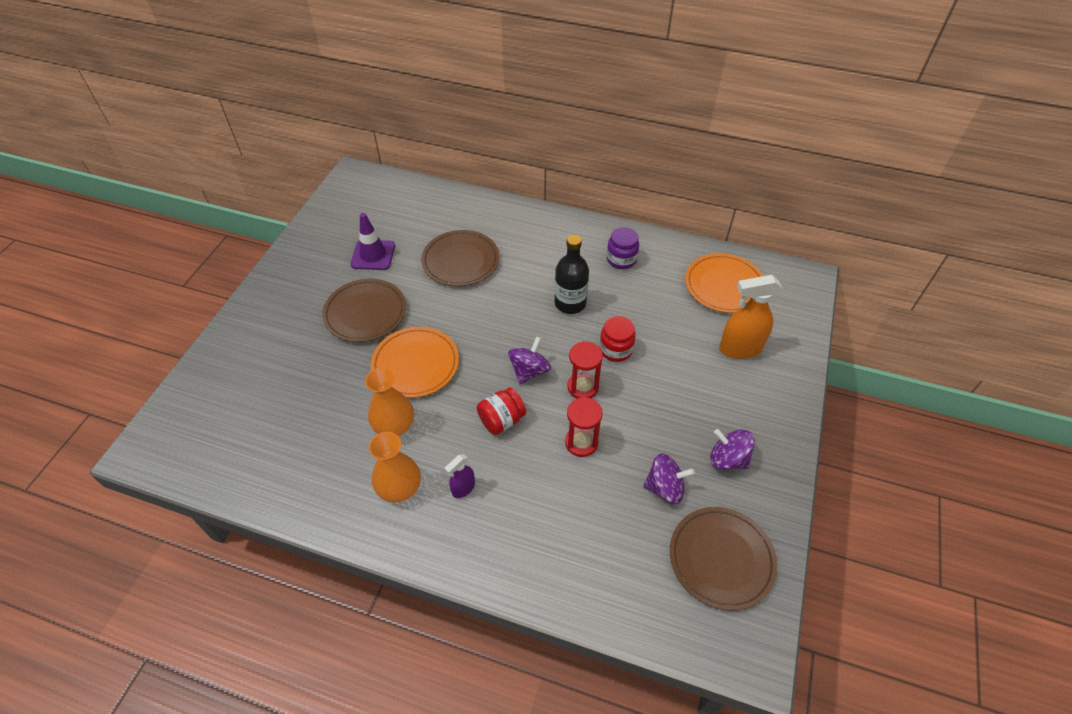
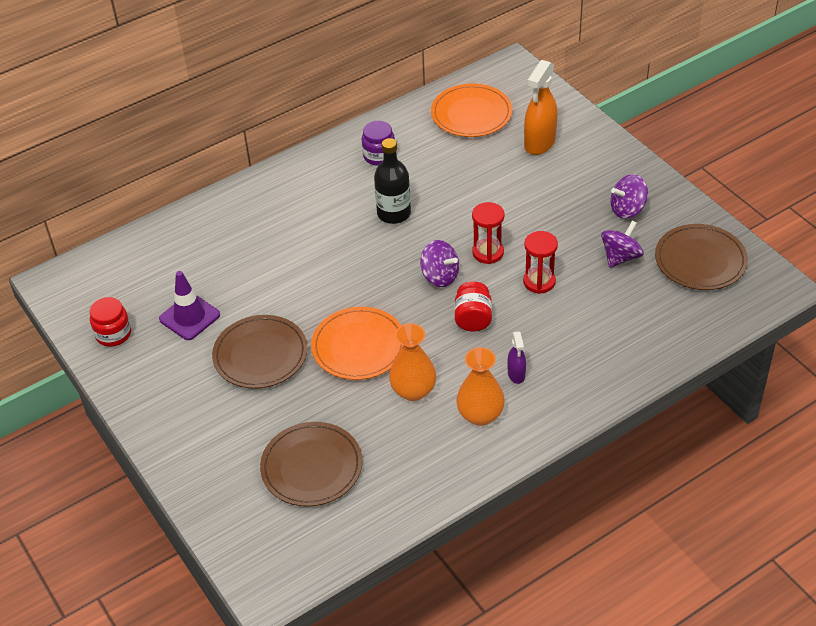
camera: 50 degrees left, 5 degrees down
brown plate [421,230,499,286] -> brown plate moved to [260,422,362,507]
purple spinning top [508,337,551,384] -> purple spinning top turned 150 degrees clockwise [420,240,459,287]
red jar [600,316,636,362] -> red jar moved to [90,297,131,347]

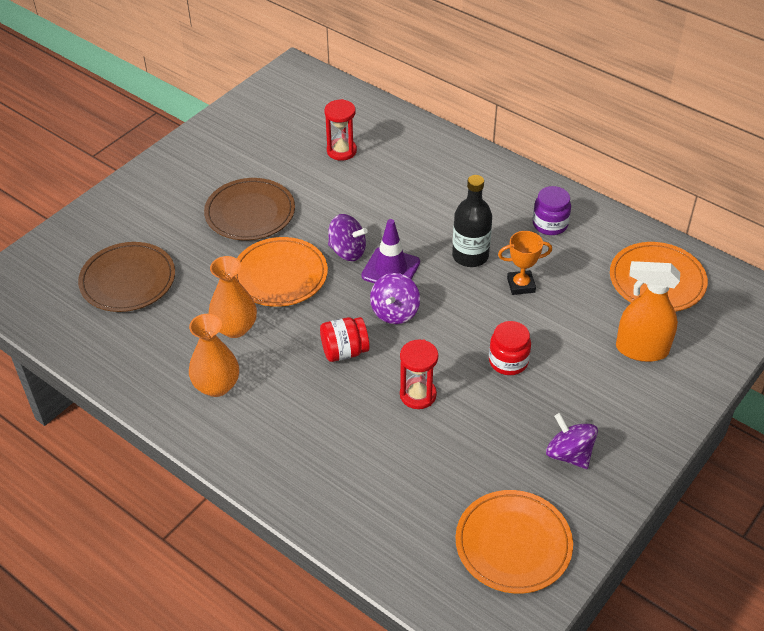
camera: 70 degrees right, 0 degrees up
red jar [90,297,131,347] -> red jar moved to [489,321,531,375]
purple traffic cone [159,271,220,340] -> purple traffic cone moved to [361,219,420,283]
red hourglass [472,202,504,264] -> red hourglass moved to [324,99,357,161]
purple spray bottle [508,331,526,384] -> none
purple spinning top [601,221,644,268] -> purple spinning top moved to [328,214,368,261]
brown plate [655,224,748,290] -> orange plate [455,490,573,594]
none -> orange trophy [498,231,552,295]

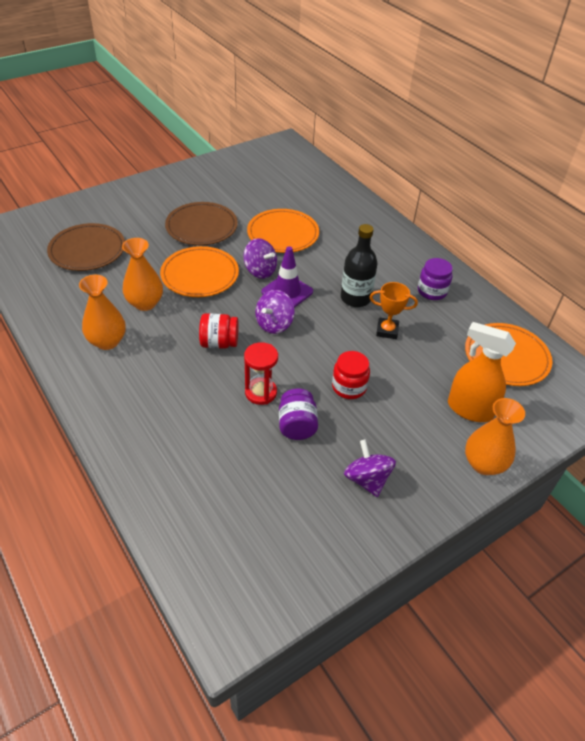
camera: 15 degrees right, 0 degrees up
red hourglass [324,99,357,161] -> none
orange plate [455,490,573,594] -> orange plate moved to [247,209,319,253]
none -> purple jar [279,389,318,440]
none -> orange vase [465,398,525,475]

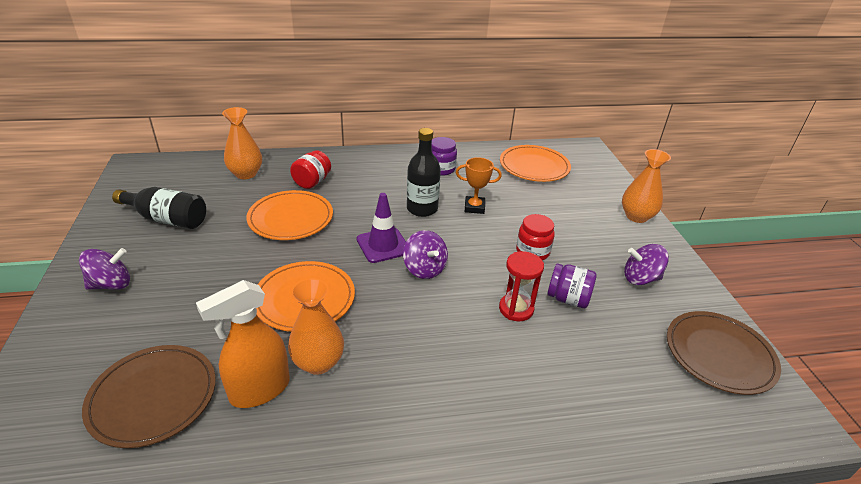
camera: 65 degrees left, 10 degrees down
orange vase [79,275,126,350] -> orange vase moved to [222,107,262,179]
brown plate [165,202,238,245] -> brown plate moved to [667,311,781,395]
red jar [199,313,239,349] -> red jar moved to [290,150,331,189]
purple spinning top [243,238,277,279] -> purple spinning top moved to [79,248,130,290]
orange trophy [370,282,418,339] -> orange trophy turned 60 degrees clockwise [456,157,502,214]
orange spray bottle [448,322,516,422] -> orange spray bottle moved to [196,280,290,408]
none -> black bottle [112,187,206,229]

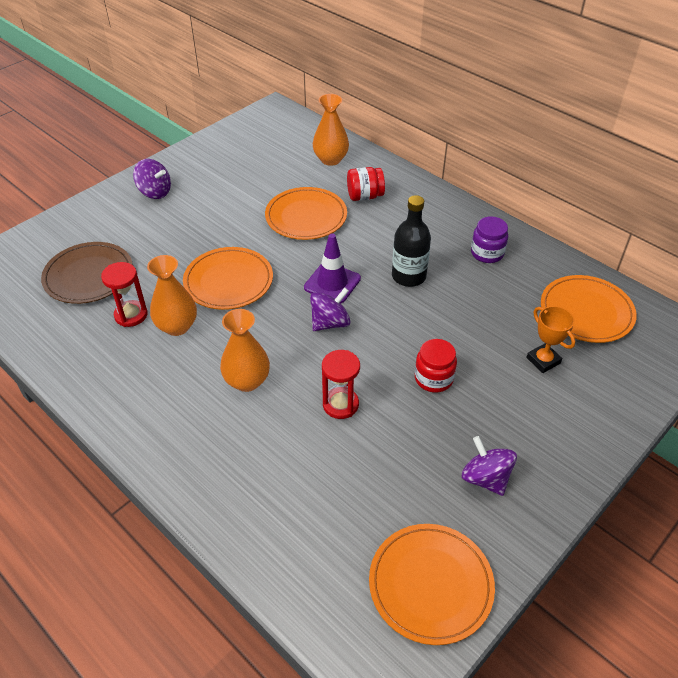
camera: 55 degrees right, 10 degrees up
black bottle [112,187,206,229] -> none
orange spray bottle [196,280,290,408] -> red hourglass [101,262,148,327]
purple spinning top [403,230,448,279] -> purple spinning top turned 150 degrees counterclockwise [310,287,351,331]
orange trophy [456,157,502,214] -> orange trophy moved to [526,306,575,373]
purple jar [547,263,597,308] -> none
orange vase [622,149,671,223] -> orange vase moved to [220,309,270,392]
brown plate [667,311,781,395] -> orange plate [369,524,495,645]

